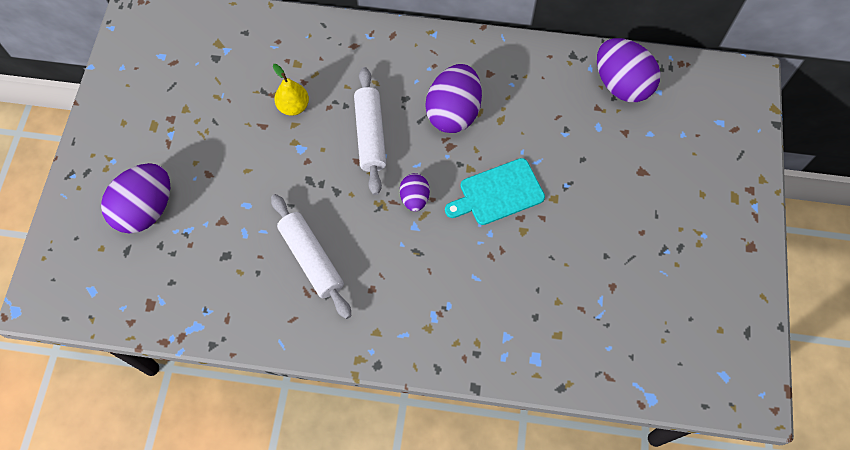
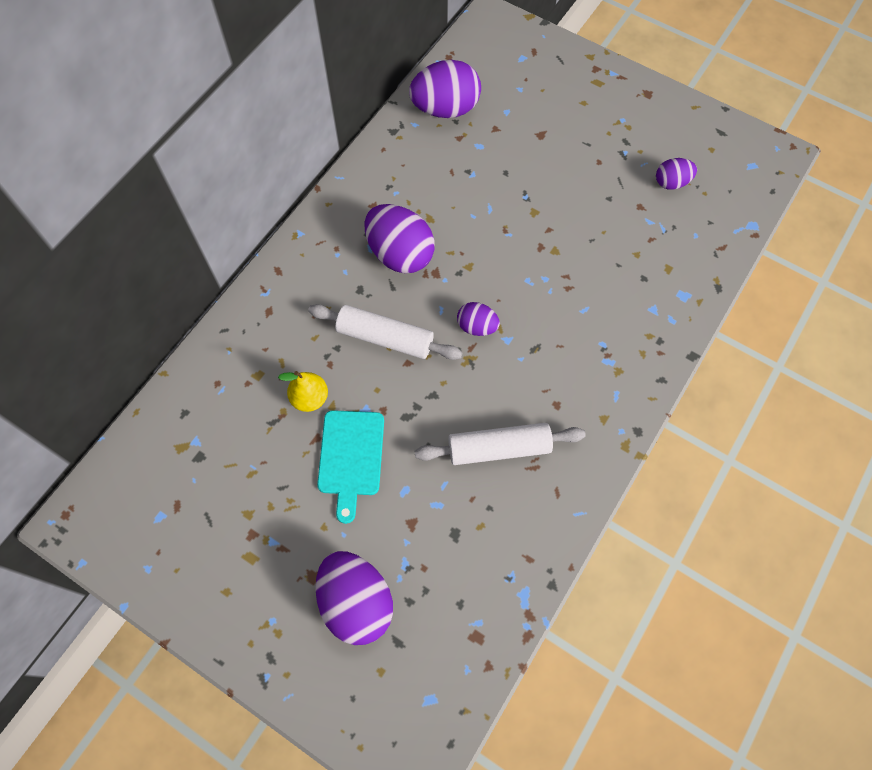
camera: 65 degrees left, 0 degrees up
turquoise cutting board [445,158,545,225] -> turquoise cutting board moved to [317,410,384,524]
none -> purple egg [656,158,697,190]

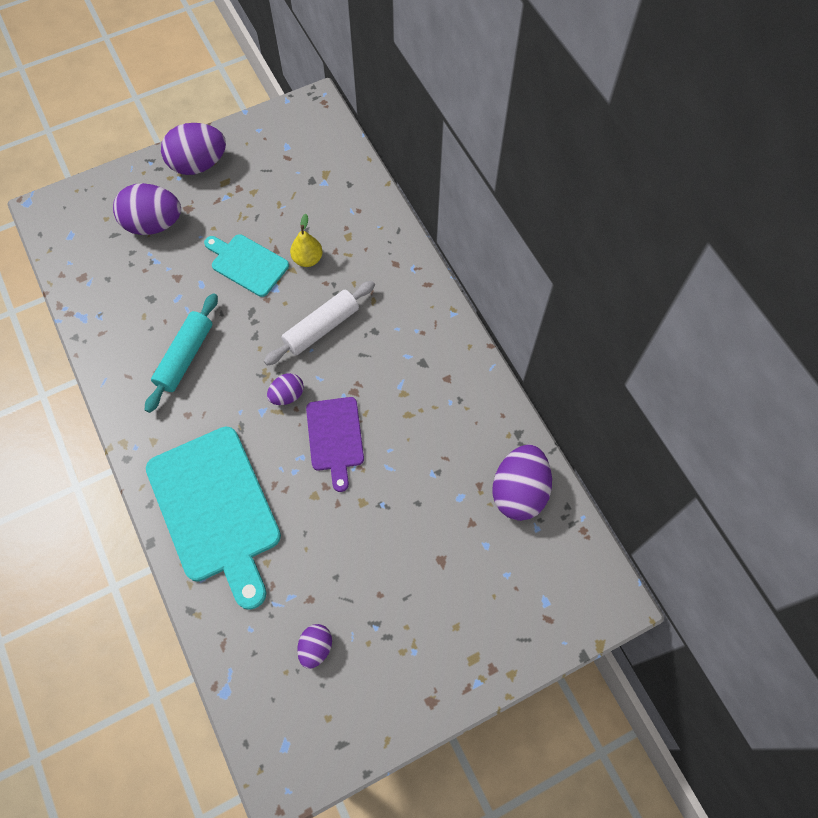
camera: 120 degrees right, 0 degrees up
purple egg [364,204,435,273] -> purple egg moved to [161,123,226,175]
white rolling pin [415,423,586,465] -> turquoise rolling pin [145,293,218,413]
none -> turquoise cutting board [146,427,281,610]
none -> purple cutting board [306,397,364,492]

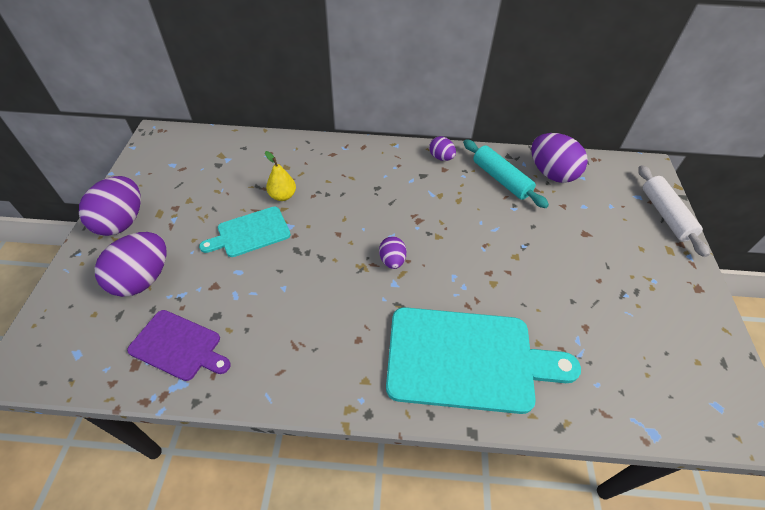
camera: 60 degrees left, 15 degrees down
turquoise rolling pin [145,293,218,413] -> turquoise rolling pin moved to [463,139,549,208]
white rolling pin [264,281,375,366] -> white rolling pin moved to [638,165,710,257]
purple egg [297,624,332,669] -> purple egg moved to [429,136,456,161]
purple cutting board [306,397,364,492] -> purple cutting board moved to [127,310,231,381]

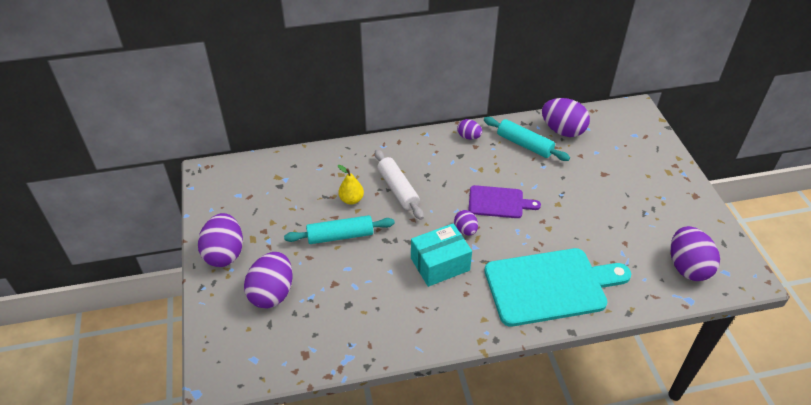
camera: 15 degrees left, 5 degrees down
purple cutting board [127,310,231,381] -> purple cutting board moved to [468,185,541,218]
turquoise cutting board [199,206,291,257] -> turquoise rolling pin [284,215,395,244]
white rolling pin [638,165,710,257] -> white rolling pin moved to [375,149,424,220]
none -> turquoise box [411,223,472,287]
none -> purple egg [671,226,720,281]

